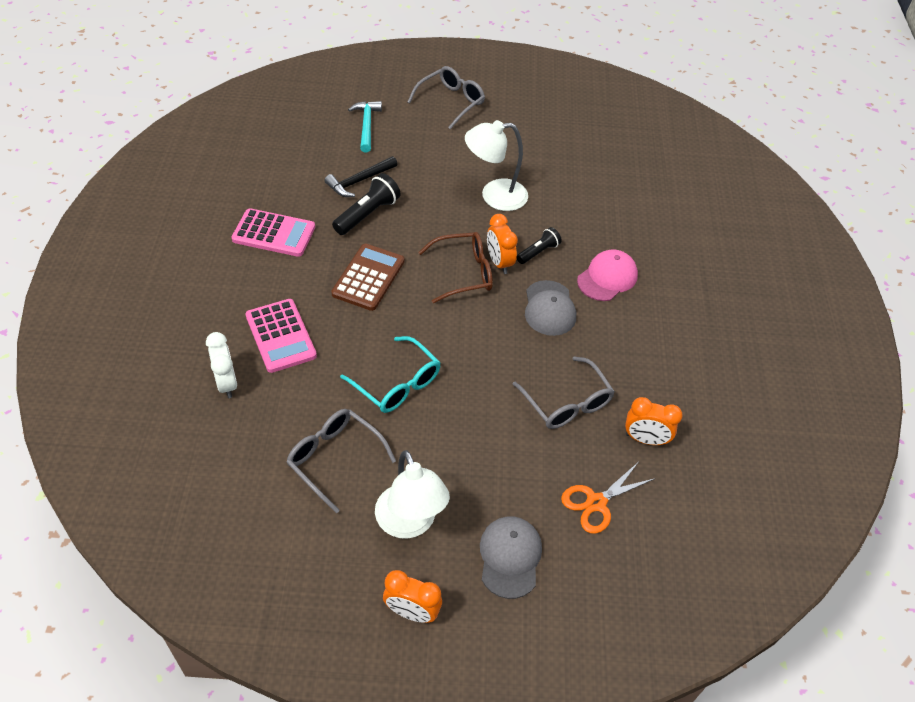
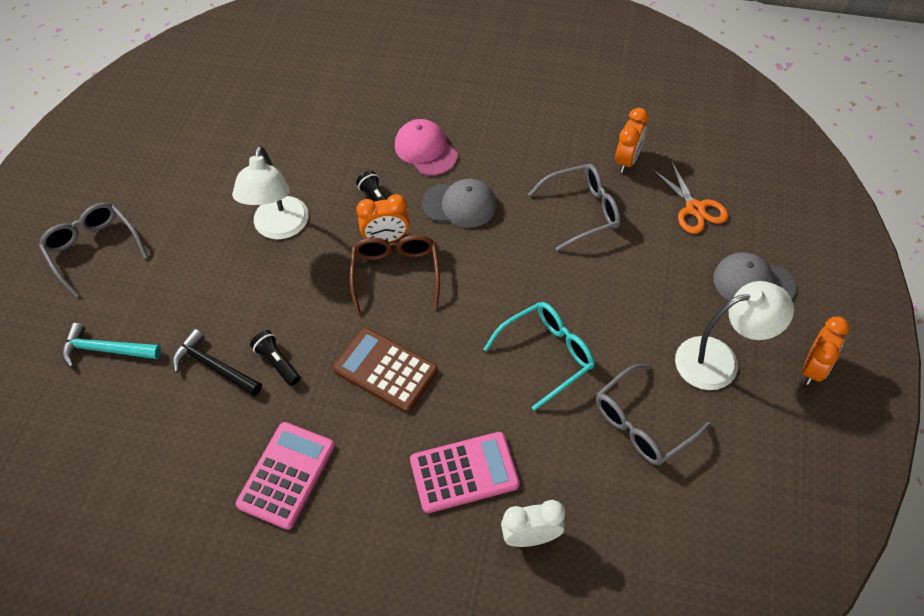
camera: 75 degrees left, 5 degrees up
black hammer [324,156,397,197] -> black hammer turned 150 degrees clockwise [172,329,262,396]
black flashlight [332,173,401,235] -> black flashlight [250,330,300,386], size x0.63

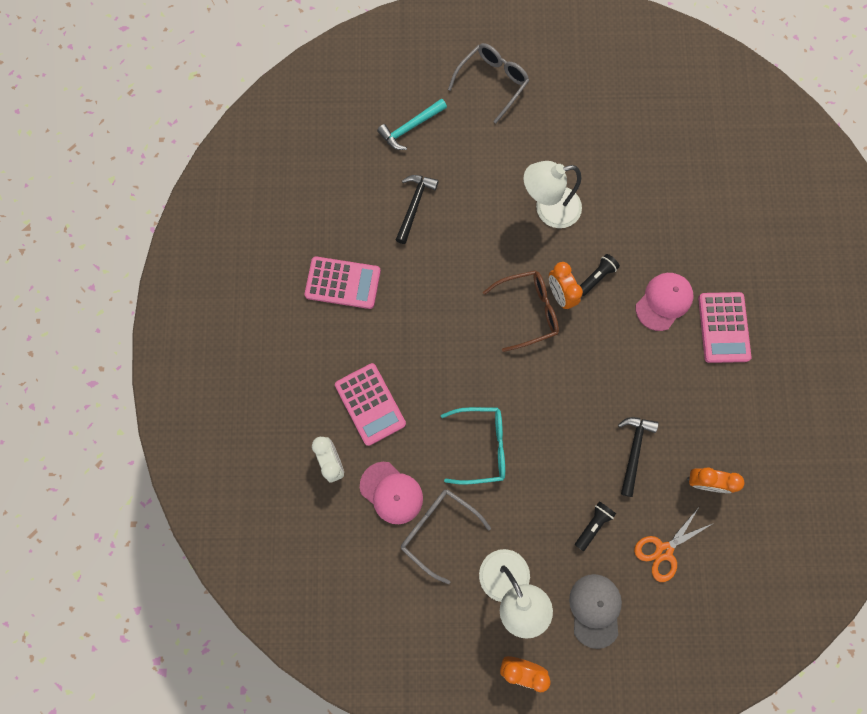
camera: 75 degrees right, 20 degrees up
turquoise hammer [62,323,161,368] -> turquoise hammer turned 120 degrees counterclockwise [377,99,447,150]
black flashlight [250,330,300,386] -> black flashlight moved to [575,501,616,551]
brown calculator [333,328,438,413] -> none
grey cap [422,179,497,228] -> none
turquoise glasses [484,302,595,411] -> turquoise glasses turned 45 degrees counterclockwise [441,407,505,484]
grey glasses [528,164,621,251] -> black hammer [618,417,658,497]
none -> pink cap [360,462,423,524]
none -> pink calculator [698,292,751,363]

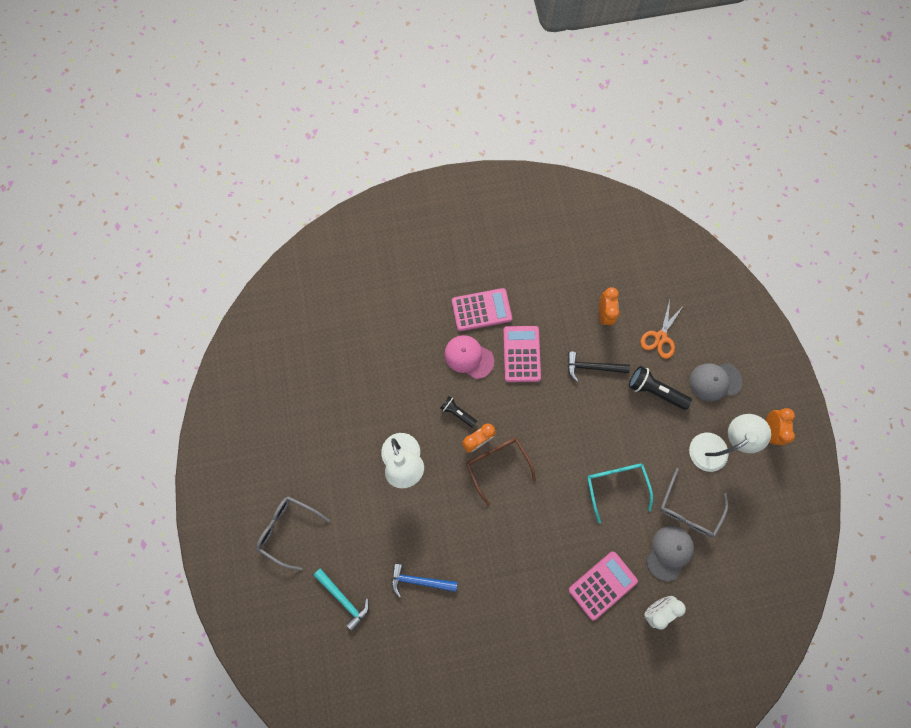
camera: 100 degrees left, 0 degrees up
pink calculator [305,257,381,309] -> pink calculator moved to [503,326,541,382]
pink cap [360,462,423,524] -> grey cap [646,526,694,581]
black hammer [396,175,439,244] -> blue hammer [391,563,457,597]
black flashlight [575,501,616,551] -> black flashlight [629,366,692,410], size x1.58
orange scissors [634,507,714,582] -> orange scissors turned 75 degrees clockwise [640,299,684,359]

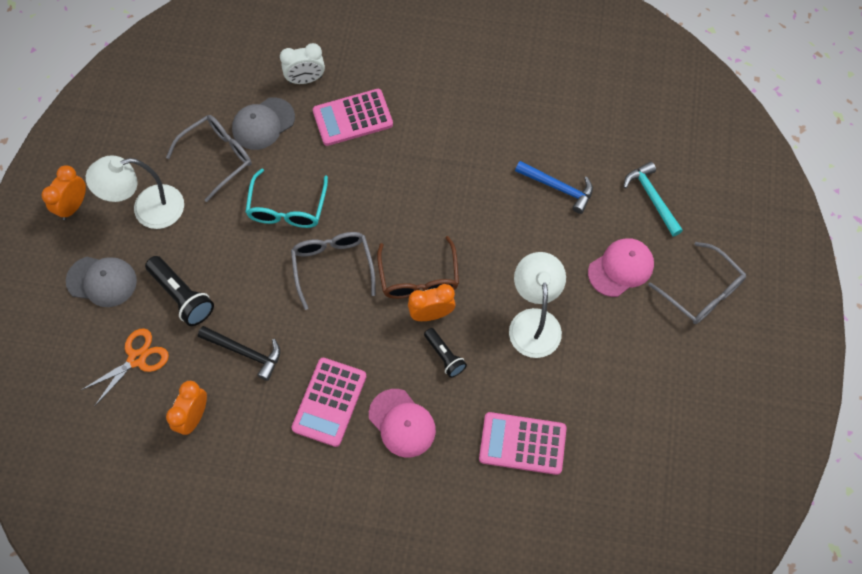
camera: 160 degrees left, 10 degrees down
pink calculator [452,288,512,331] -> pink calculator moved to [479,412,567,475]
none -> grey glasses [291,232,376,310]
none -> pink cap [588,238,654,297]

